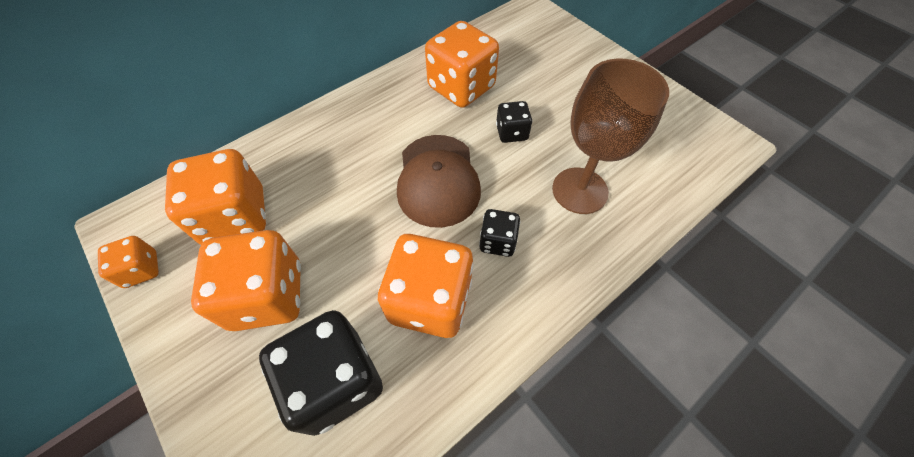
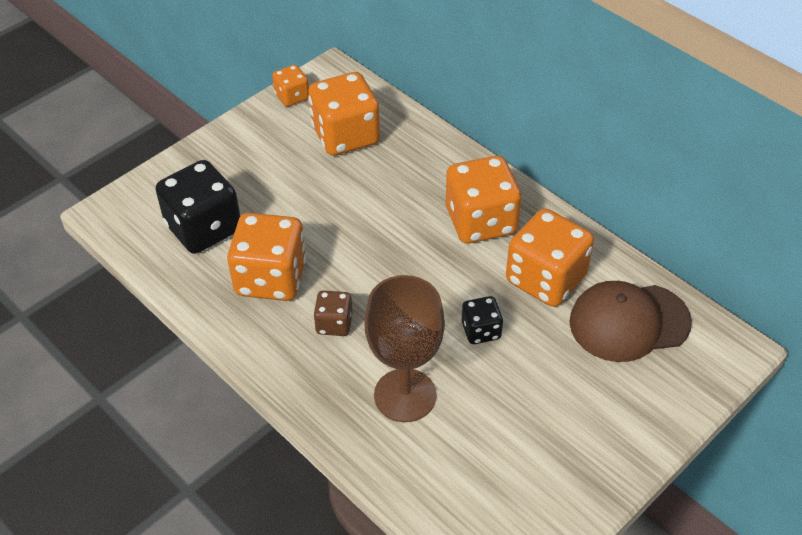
camera: 85 degrees right, 10 degrees down
orange dice [191,230,301,331] -> orange dice moved to [446,156,521,243]
brown cap [397,135,481,228] -> brown cap moved to [569,281,692,362]
black dice [479,209,520,257] -> brown dice [313,291,353,336]

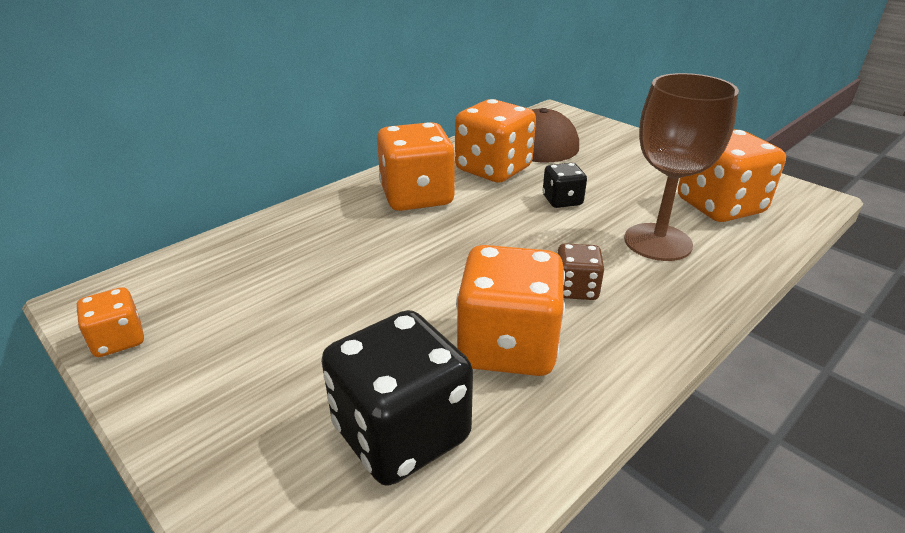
camera: 90 degrees left, 15 degrees down
orange dice [308,72,380,156] -> orange dice moved to [678,129,786,222]

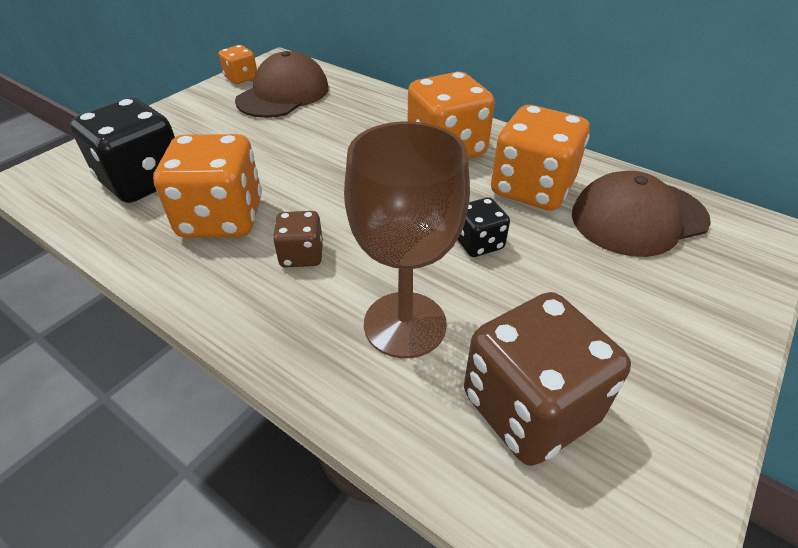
camera: 80 degrees right, 10 degrees up
orange dice [678,129,786,222] -> brown dice [464,292,631,466]
none -> brown cap [235,51,329,118]

